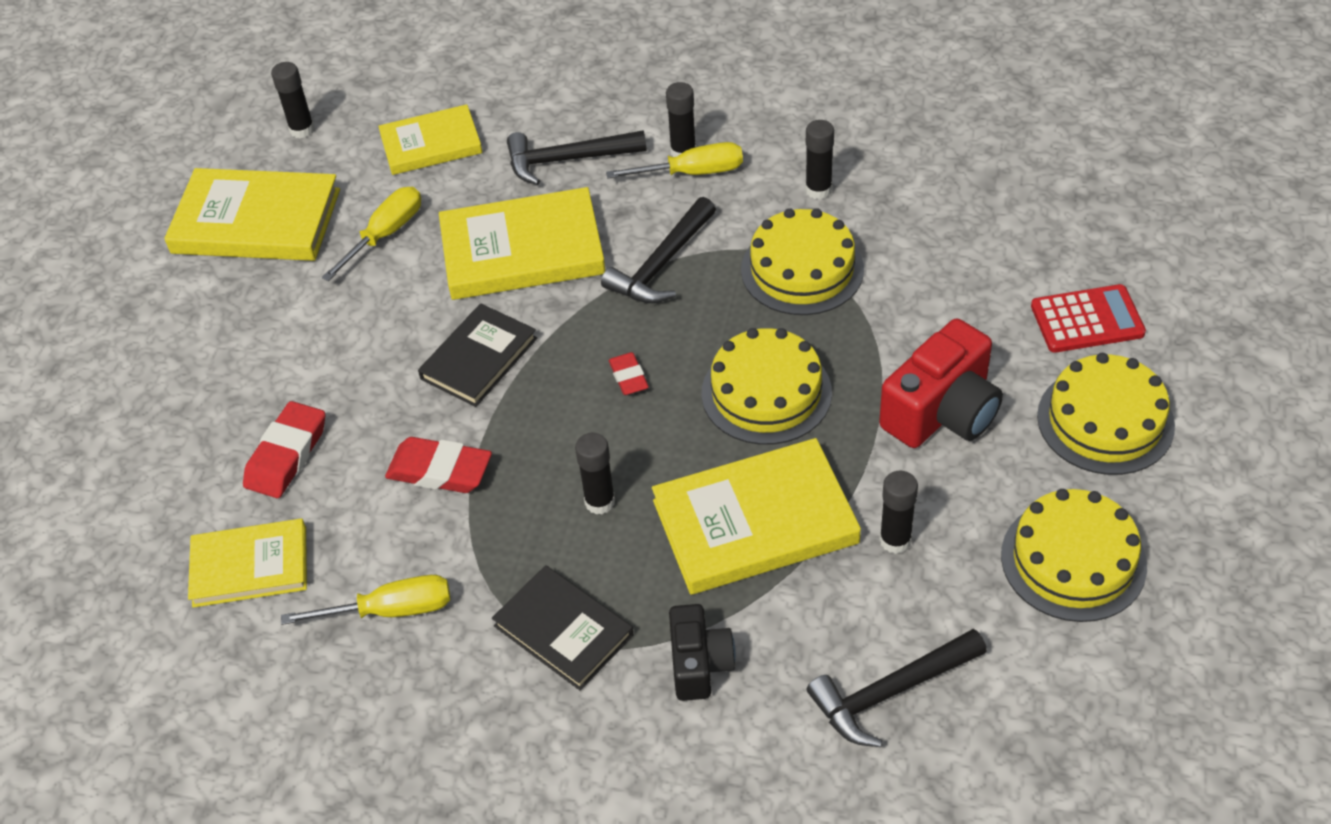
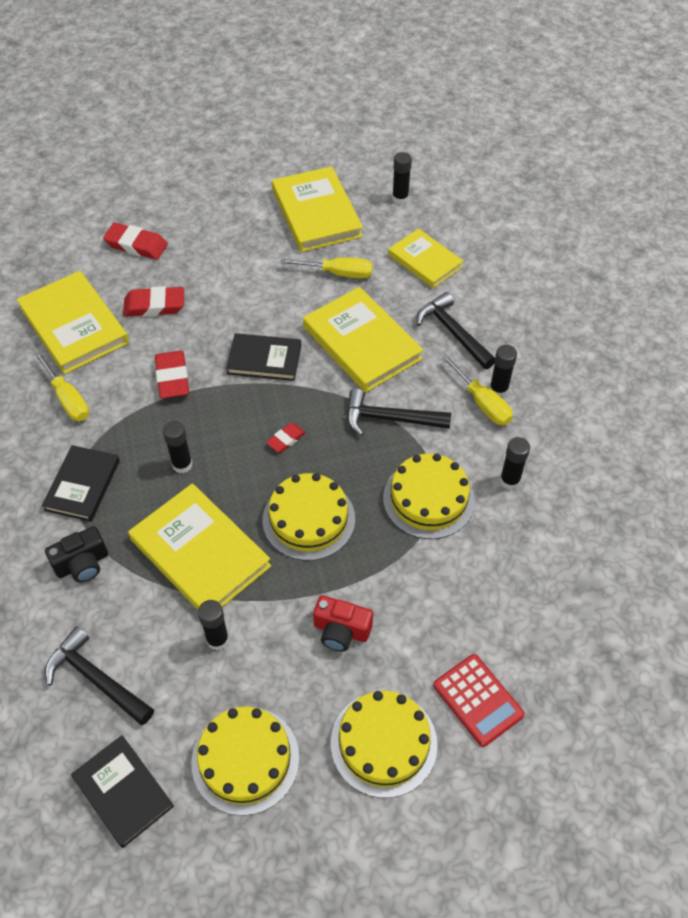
camera: 60 degrees right, 5 degrees up
yellow book [188,519,307,608] -> yellow book [17,271,129,374], size x1.56
red camera [879,319,1003,448] -> red camera [313,595,373,651], size x0.63
none -> black book [71,735,174,848]
none -> red eraser [103,223,168,260]

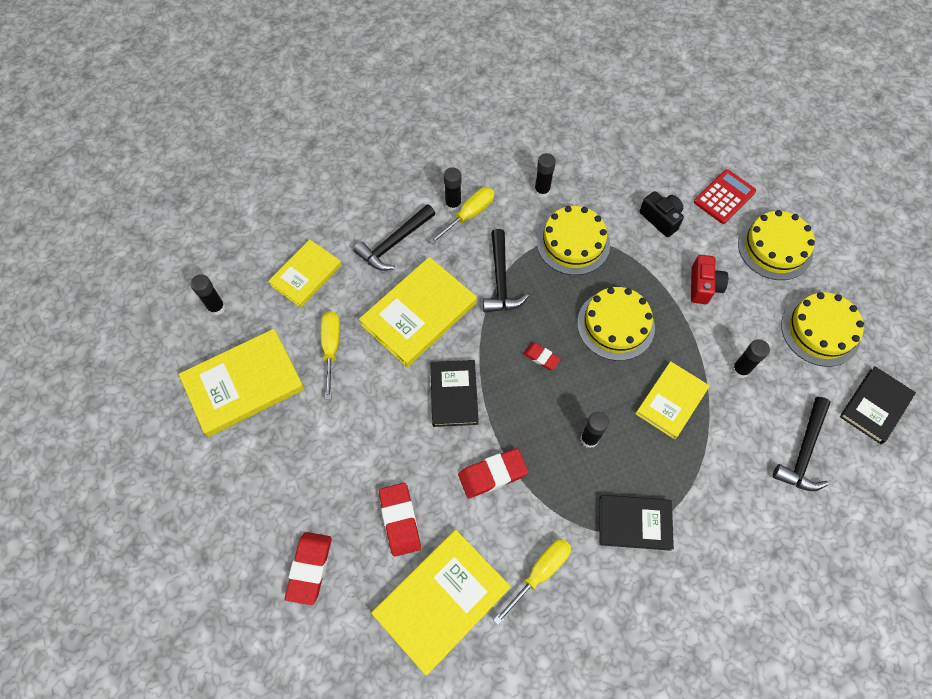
camera: 100 degrees left, 10 degrees up
black camera [45,526,108,583] -> black camera moved to [639,191,684,237]
yellow book [128,483,271,610] -> yellow book [635,361,710,439], size x0.64

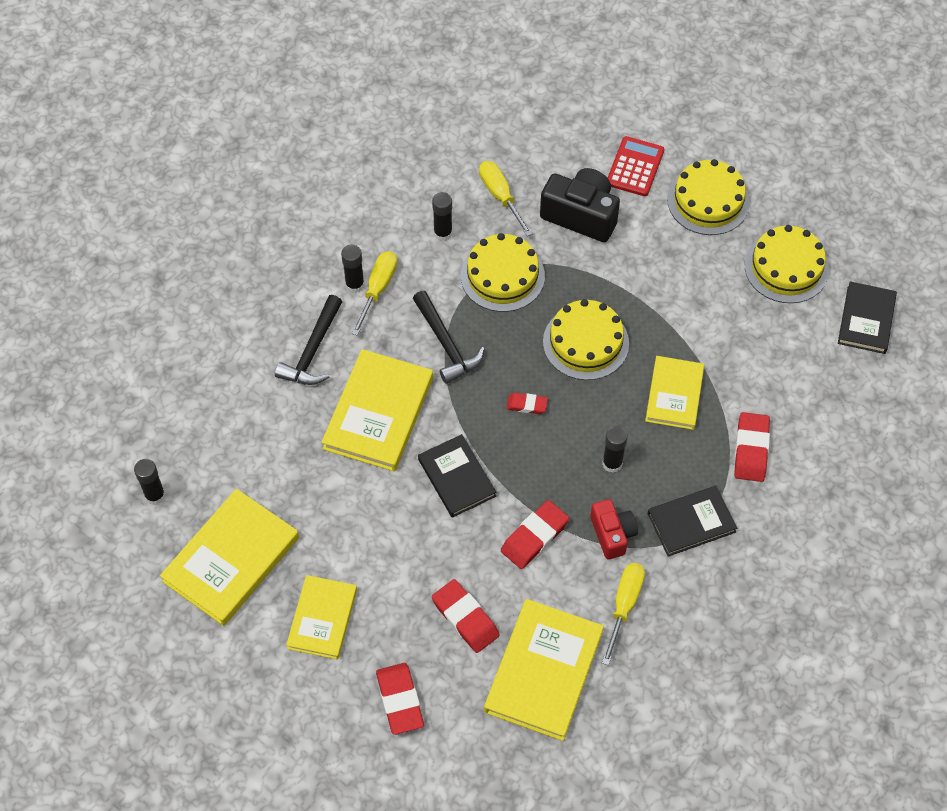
camera: 25 degrees left, 5 degrees down
yellow book [268,239,342,308] -> yellow book moved to [286,575,357,659]
yellow screwdriver [321,311,340,400] -> yellow screwdriver moved to [479,161,533,236]
black camera [639,191,684,237] -> black camera [540,168,620,242], size x1.59
red camera [691,255,728,304] -> red camera moved to [590,499,638,560]
black glue stick [732,339,770,378] -> none
black hammer [773,397,831,491] -> none
none -> red eraser [734,412,770,482]

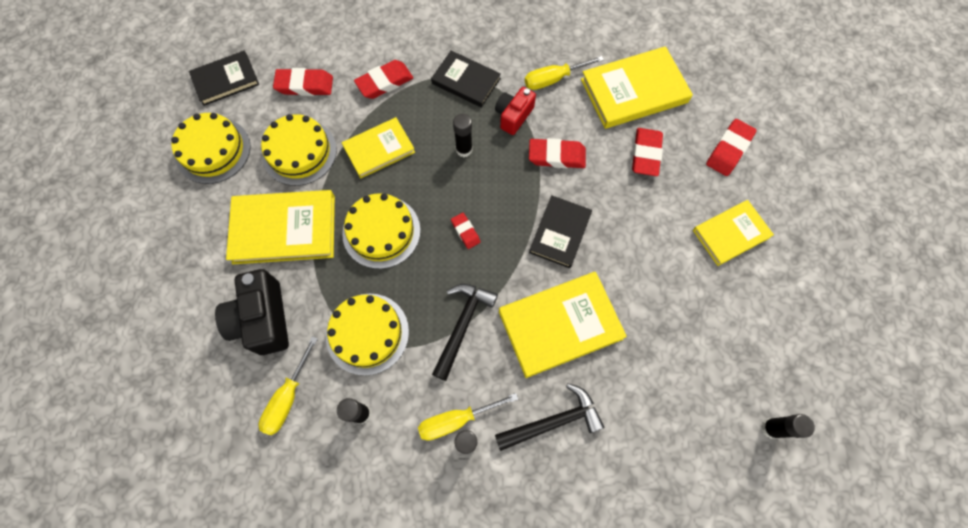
camera: 130 degrees left, 10 degrees up
yellow book [160,489,299,626] -> yellow book moved to [226,190,335,264]
red calculator [608,136,664,196] -> none
yellow cake [667,159,750,235] -> yellow cake moved to [261,114,337,186]
none -> red eraser [273,68,333,96]

